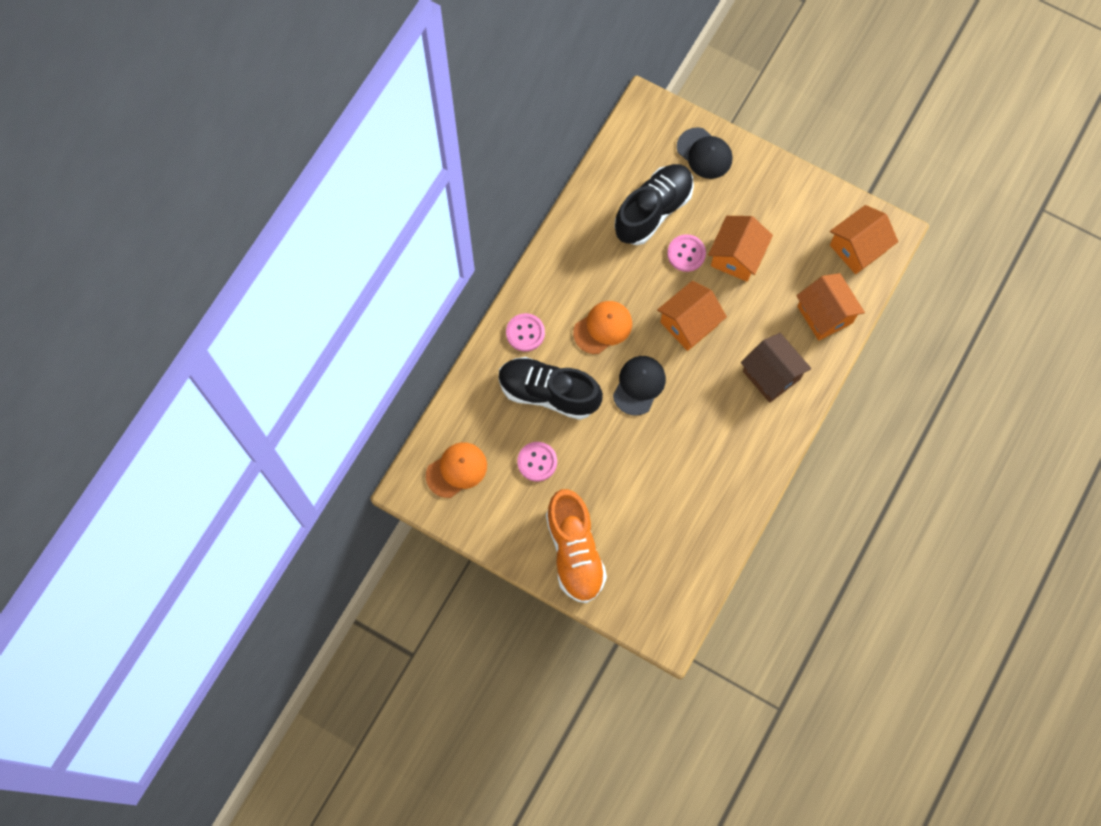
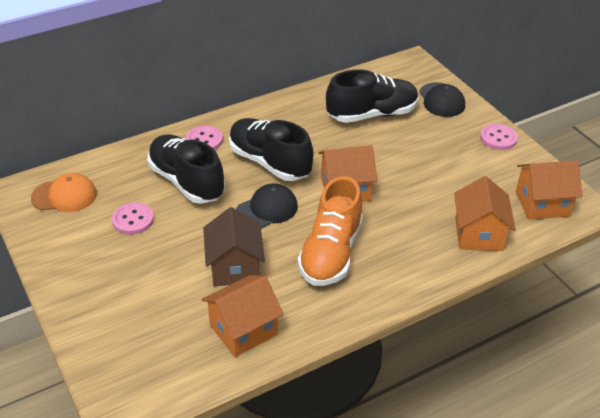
camera: 30 degrees right, 30 degrees down
orange shoe [546,489,607,603] -> orange shoe moved to [297,176,363,286]
orange cap [573,301,632,354] -> black shoe [229,118,313,181]
pink button [667,234,706,272] -> pink button moved to [480,124,518,150]
orange house [708,216,773,282] -> orange house moved to [202,275,283,357]
brown house [741,333,812,403] -> brown house moved to [203,207,265,287]

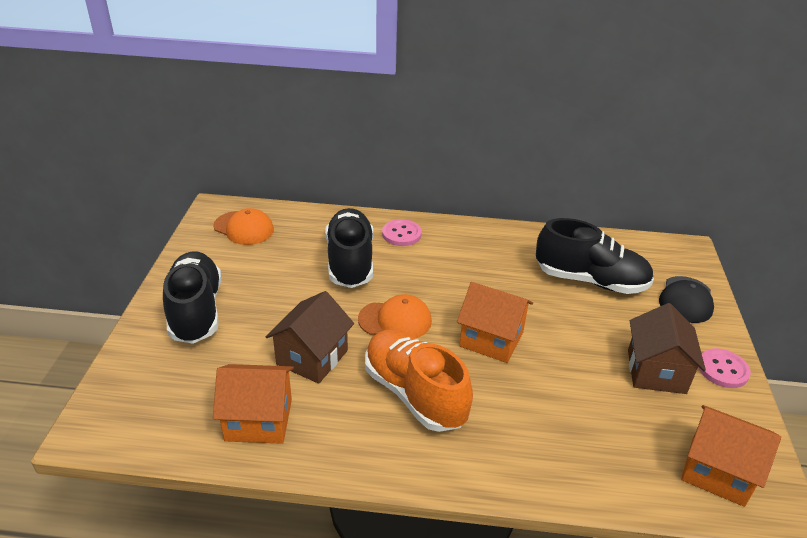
camera: 35 degrees right, 5 degrees down
pink button [112,202,154,235] -> none
black shoe [229,118,313,181] -> black shoe moved to [163,251,221,344]
black cap [236,183,298,229] -> orange cap [358,294,432,338]
orange shoe [297,176,363,286] -> orange shoe turned 90 degrees clockwise [365,330,473,432]
orange house [454,176,516,251] -> none
none -> brown house [628,303,706,394]

